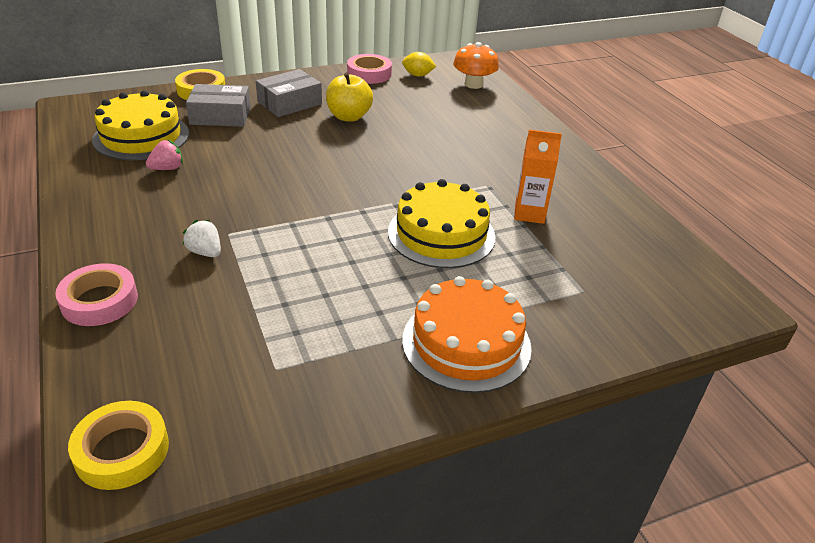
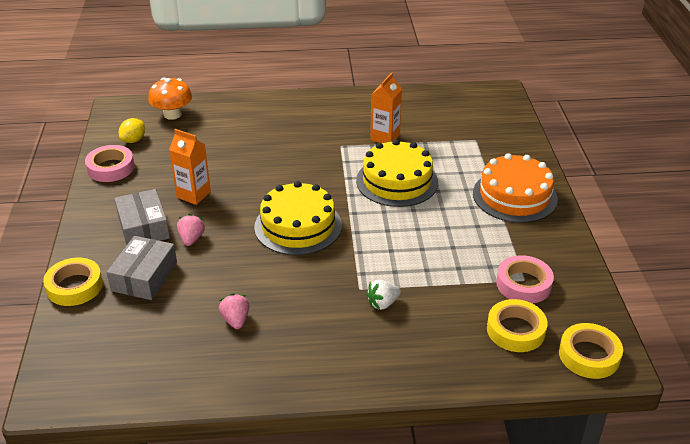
camera: 70 degrees left, 0 degrees up
pink tape [55,263,138,326] -> pink tape moved to [496,255,554,303]
yellow cake [92,90,189,160] -> yellow cake moved to [254,181,342,255]
yellow apple [326,72,373,122] -> orange carton [169,129,211,205]
none -> pink strawberry [177,214,205,246]
none -> yellow tape [487,299,548,352]

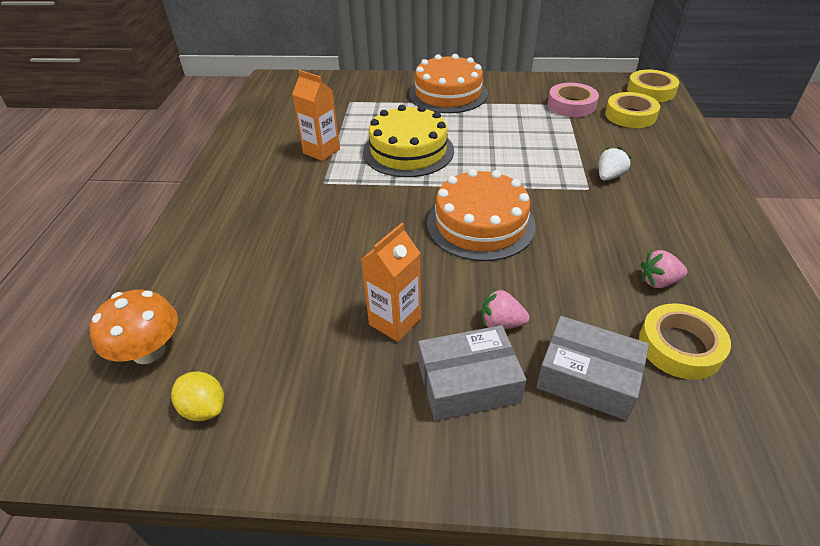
camera: 80 degrees left, 5 degrees up
yellow tape [43,258,103,306] -> yellow tape moved to [639,304,731,380]
pink tape [85,145,135,182] -> none
yellow cake [254,181,342,255] -> orange cake [427,169,536,261]
white strawberry [366,280,401,310] -> white strawberry turned 120 degrees counterclockwise [599,147,631,181]

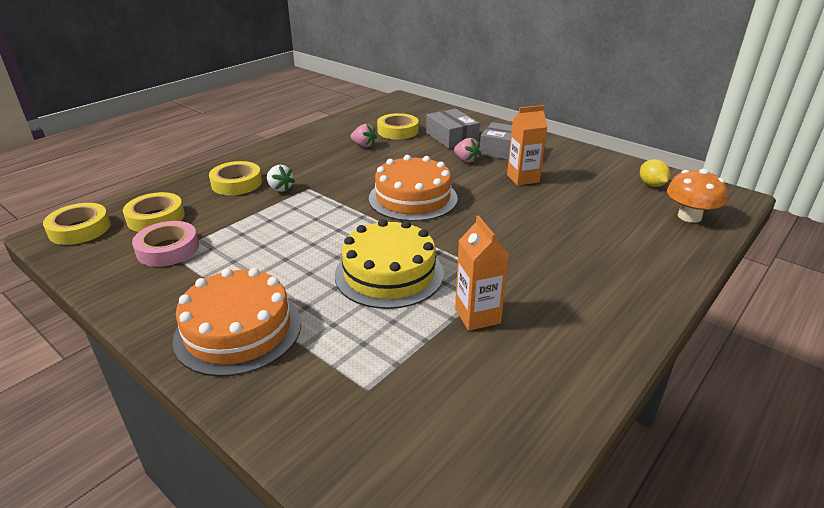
camera: 145 degrees left, 10 degrees down
white strawberry [599,147,631,181] -> white strawberry turned 120 degrees counterclockwise [267,165,295,192]
none -> yellow tape [209,161,262,195]

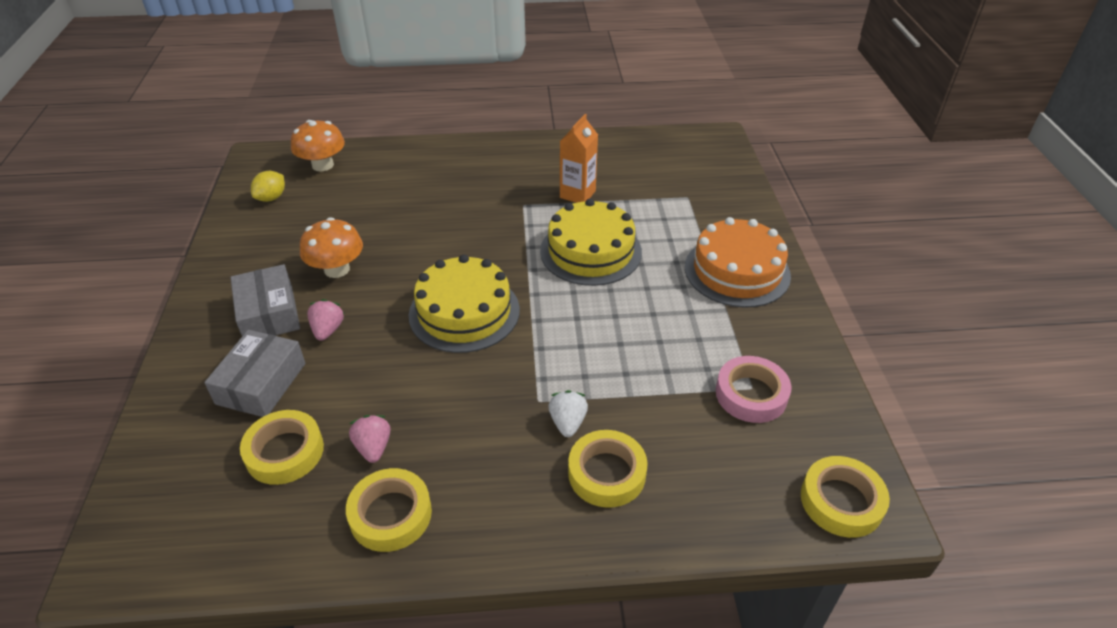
camera: 135 degrees left, 10 degrees up
yellow tape [123,192,185,232] -> yellow tape moved to [346,468,432,552]
orange cake [369,155,458,221] -> yellow cake [409,254,520,353]
orange carton [507,105,548,186] -> orange mushroom [300,217,363,278]

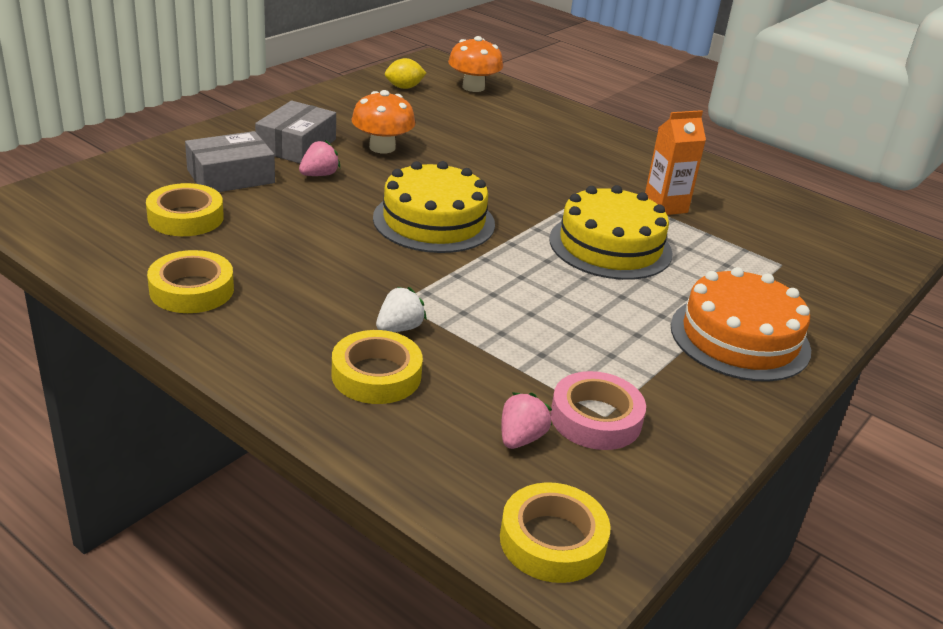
camera: 40 degrees right, 10 degrees down
pink strawberry [349,415,390,463] -> pink strawberry moved to [501,392,552,449]

